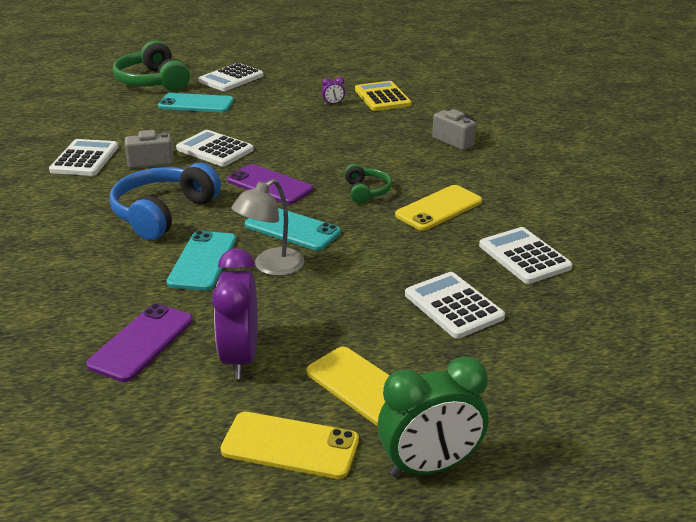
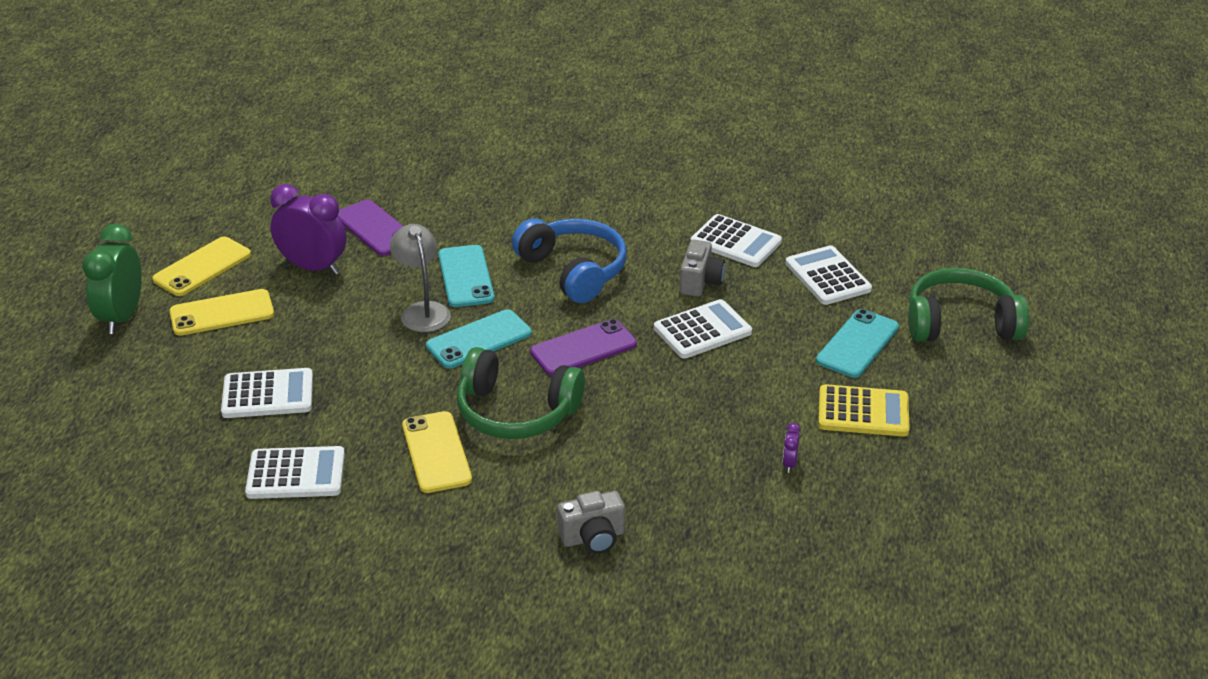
camera: 115 degrees right, 5 degrees up
turquoise phone [167,230,236,291] -> turquoise phone turned 45 degrees clockwise [438,245,495,307]
white calculator [198,63,263,91] -> white calculator moved to [785,245,872,305]
green headphones [344,164,392,204] -> green headphones [457,347,585,439], size x1.90
yellow calculator [355,81,412,111] -> yellow calculator moved to [818,384,910,437]

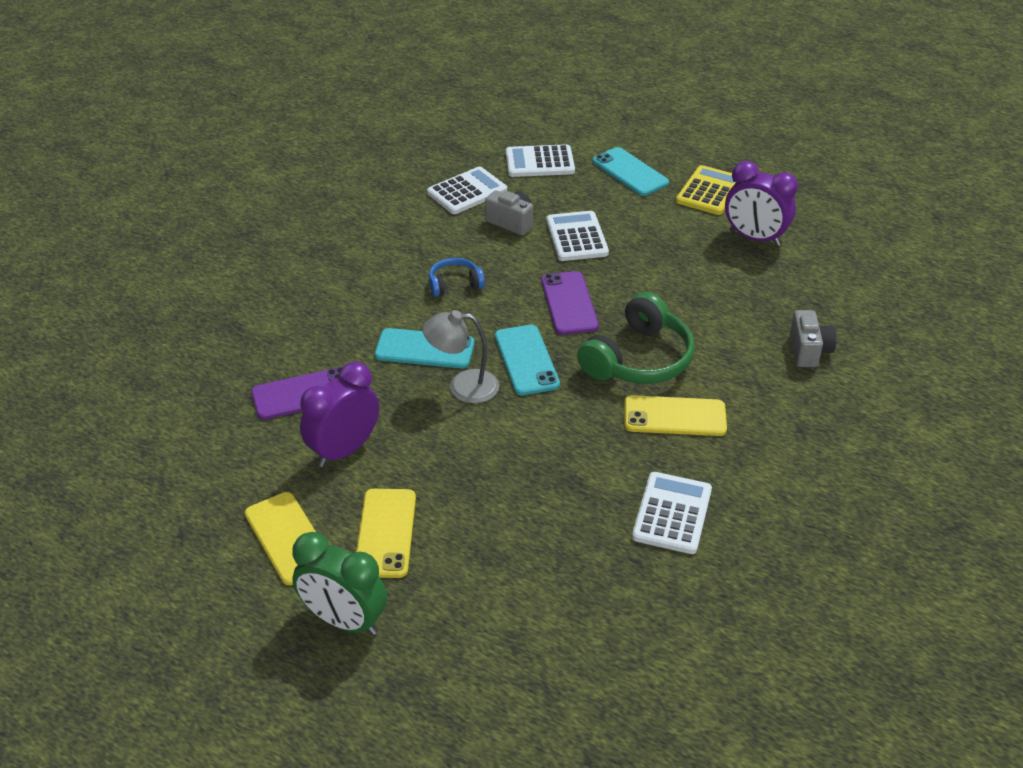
camera: 70 degrees left, 5 degrees up
white calculator [221,368,313,418] -> none
blue headphones [512,218,627,303] -> blue headphones [429,258,485,297], size x0.53
purple clock [782,423,801,473] -> purple clock [725,161,798,246], size x2.43
green headphones [908,268,1029,342] -> none

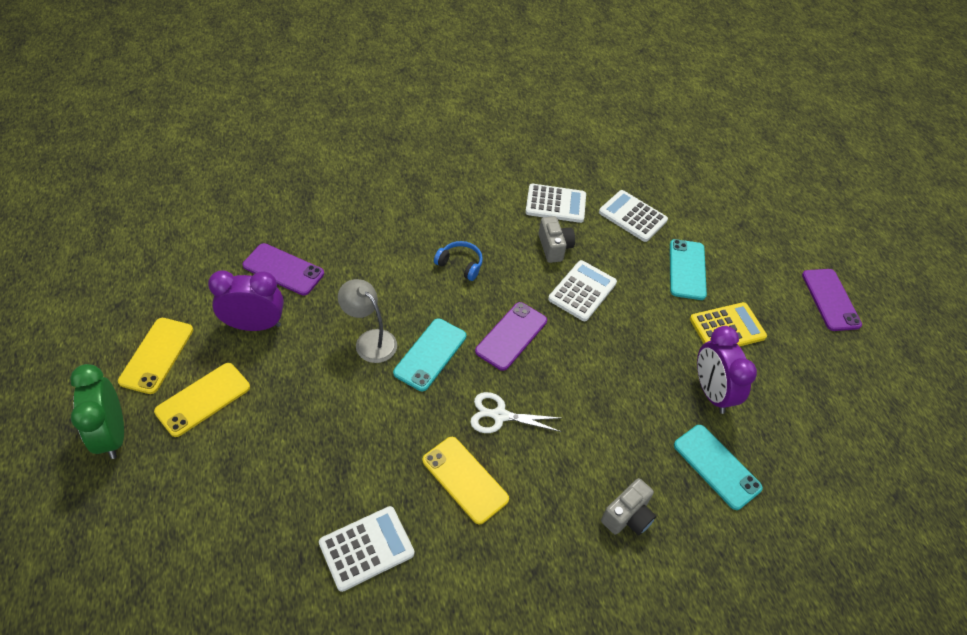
camera: 40 degrees right, 10 degrees up
turquoise phone [375,328,474,368] -> turquoise phone moved to [674,425,763,510]
green headphones [577,292,695,384] -> white scissors [470,392,562,433]
none -> purple phone [802,269,862,331]

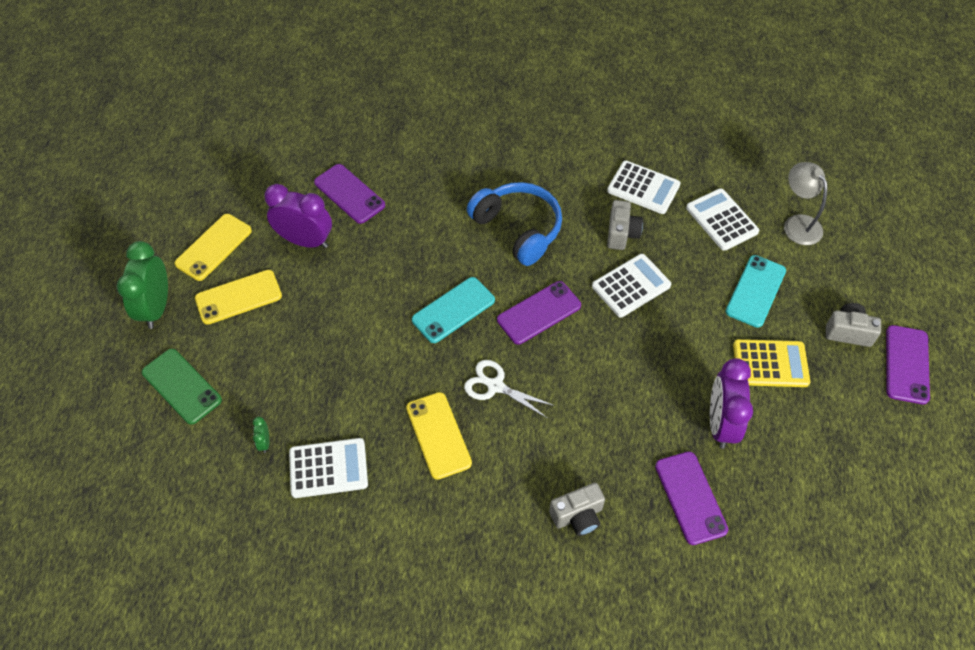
camera: 25 degrees right, 5 degrees up
grey lamp [338,279,397,363] -> grey lamp moved to [784,162,827,245]
blue headphones [434,241,483,281] -> blue headphones [467,182,562,266], size x1.90
turquoise phone [674,425,763,510] -> purple phone [655,451,728,545]
none -> green phone [142,349,222,425]
none -> green clock [253,417,269,453]
none -> grey camera [826,303,881,347]

